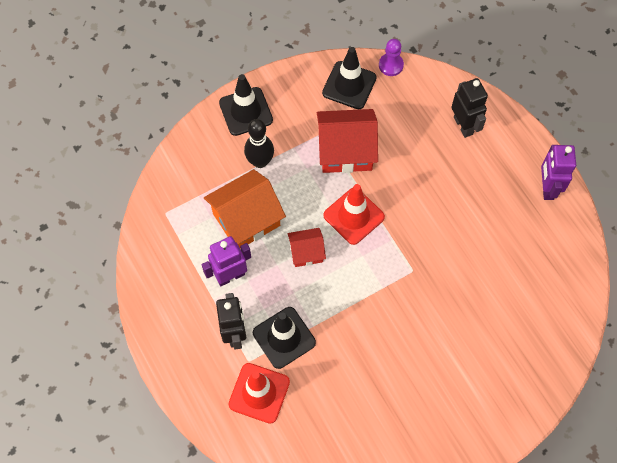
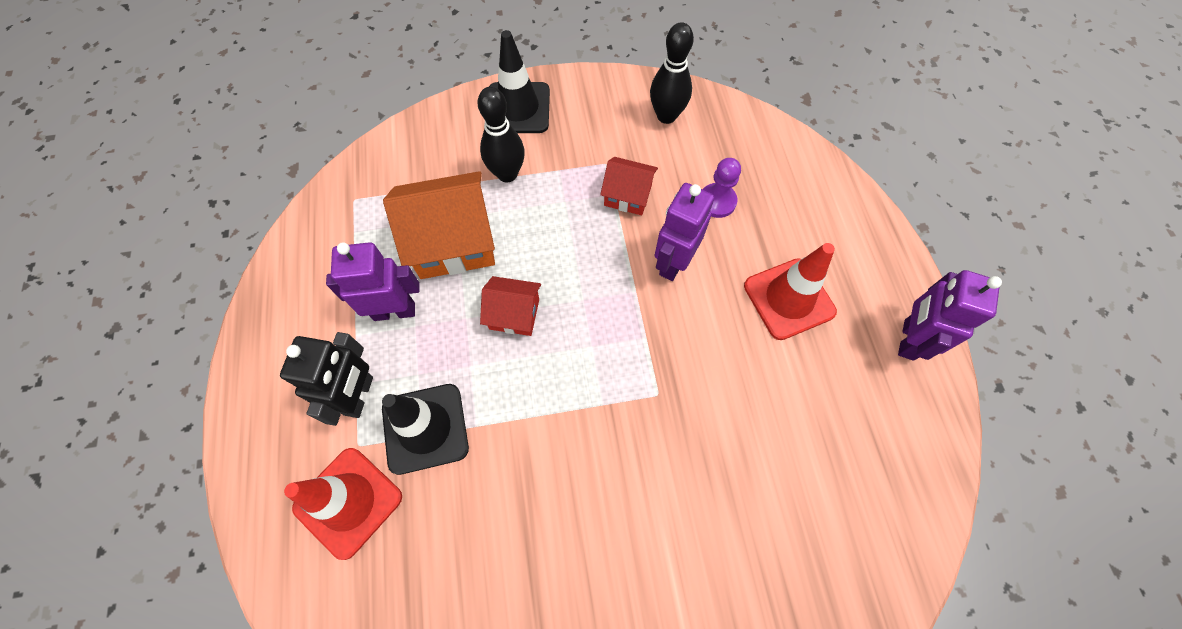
camera: 20 degrees right, 0 degrees up
red house [317,109,378,173] -> red house [600,157,658,215], size x0.55
black traffic cone [322,47,376,109] -> black bowling pin [650,22,694,124]
red traffic cone [323,184,385,245] -> red traffic cone moved to [744,243,837,340]
purple pawn [379,39,404,76] -> purple pawn moved to [702,158,741,218]
black robot [451,78,488,138] -> none
none -> purple robot [655,183,714,281]

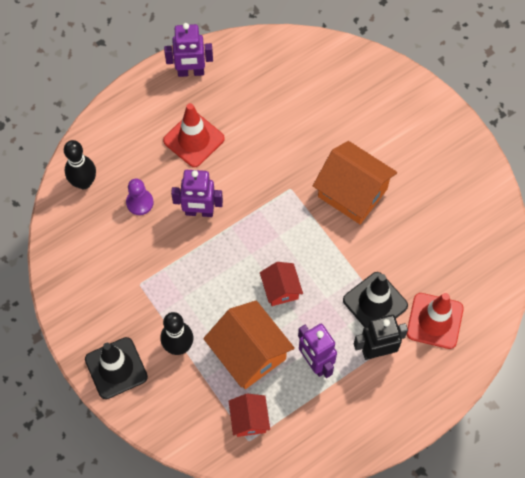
camera: 115 degrees left, 0 degrees up
red house [600,157,658,215] -> red house moved to [229,394,270,437]
black bowling pin [650,22,694,124] -> black bowling pin moved to [64,140,96,189]
none -> orange house [313,141,397,224]

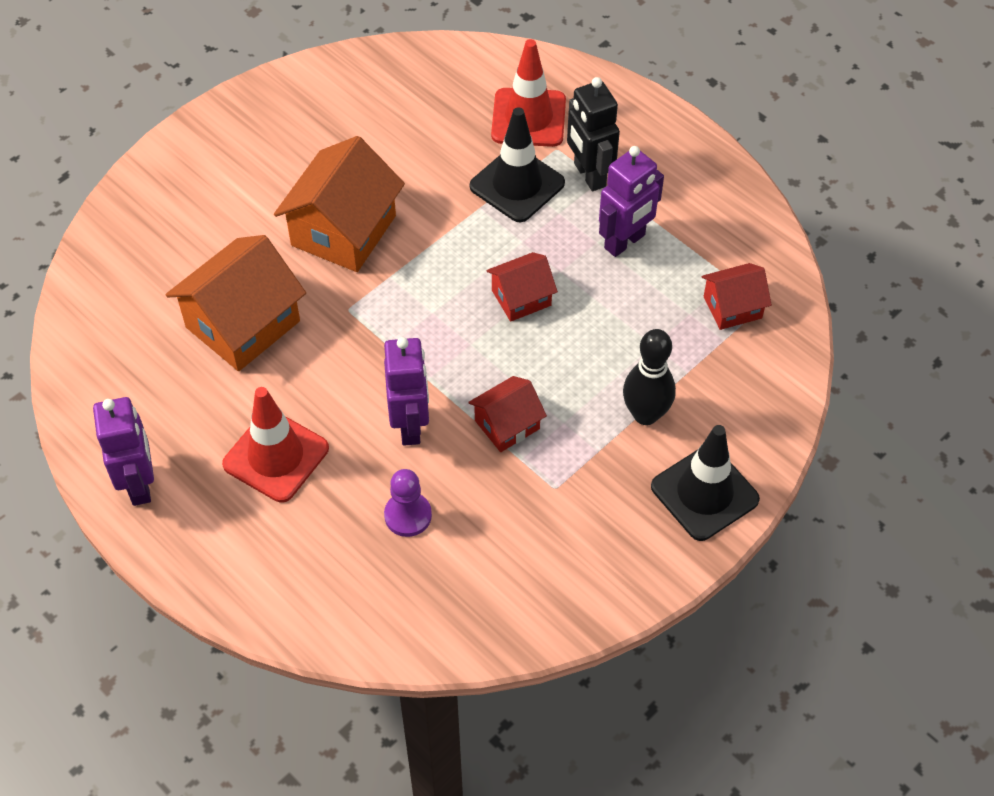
camera: 100 degrees left, 10 degrees down
black bowling pin [64,140,96,189] -> none
orange house [203,300,295,389] -> orange house moved to [166,235,306,371]
none -> red house [468,376,547,452]

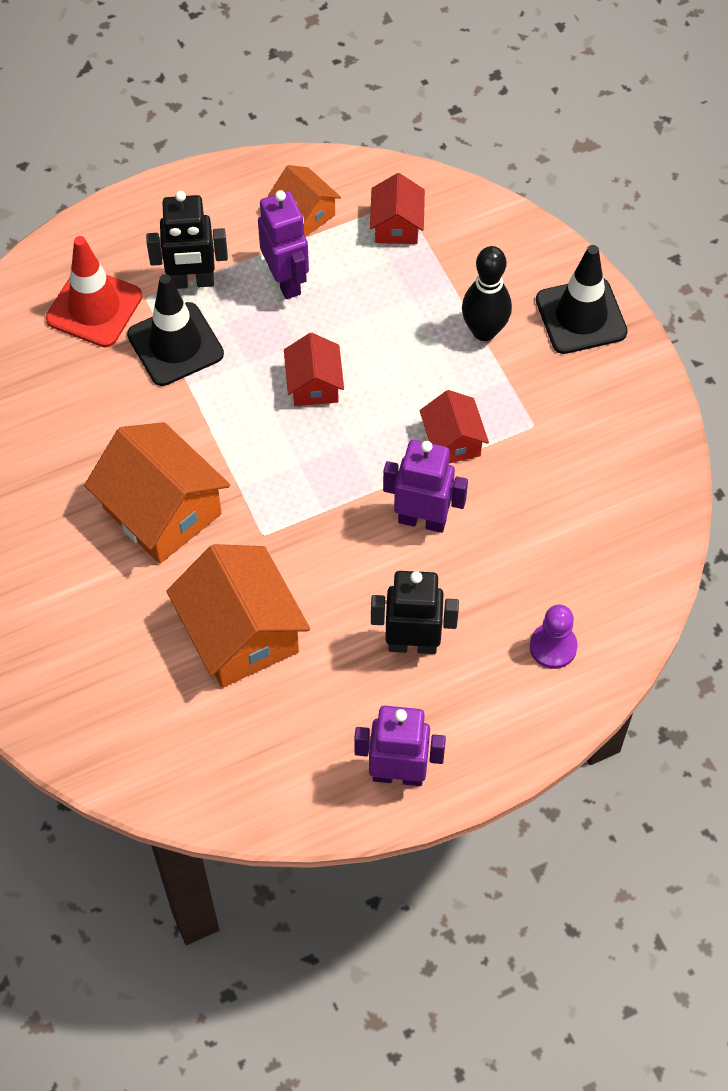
camera: 70 degrees left, 5 degrees up
red traffic cone [222,387,329,503] -> black robot [371,571,459,654]
purple pawn [384,469,432,537] -> purple pawn moved to [530,605,577,669]
none -> orange house [268,165,341,237]

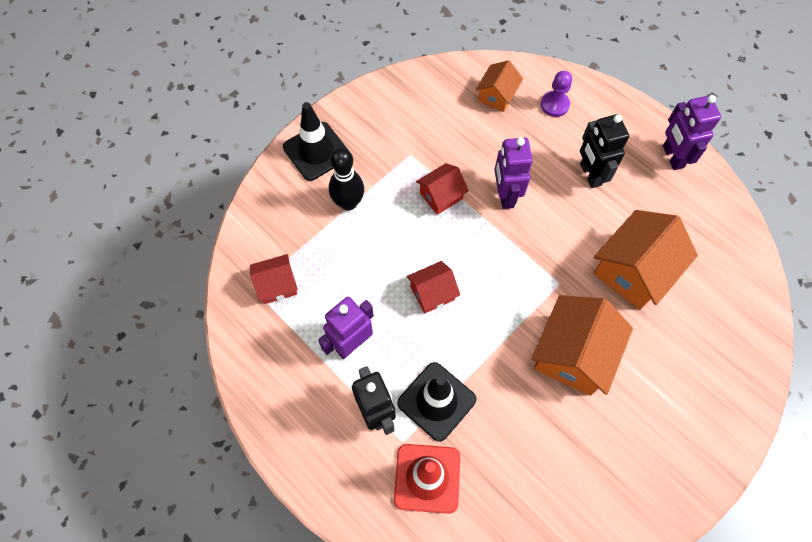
camera: 110 degrees left, 5 degrees up
orange house [268,165,341,237] -> orange house moved to [476,60,523,112]

